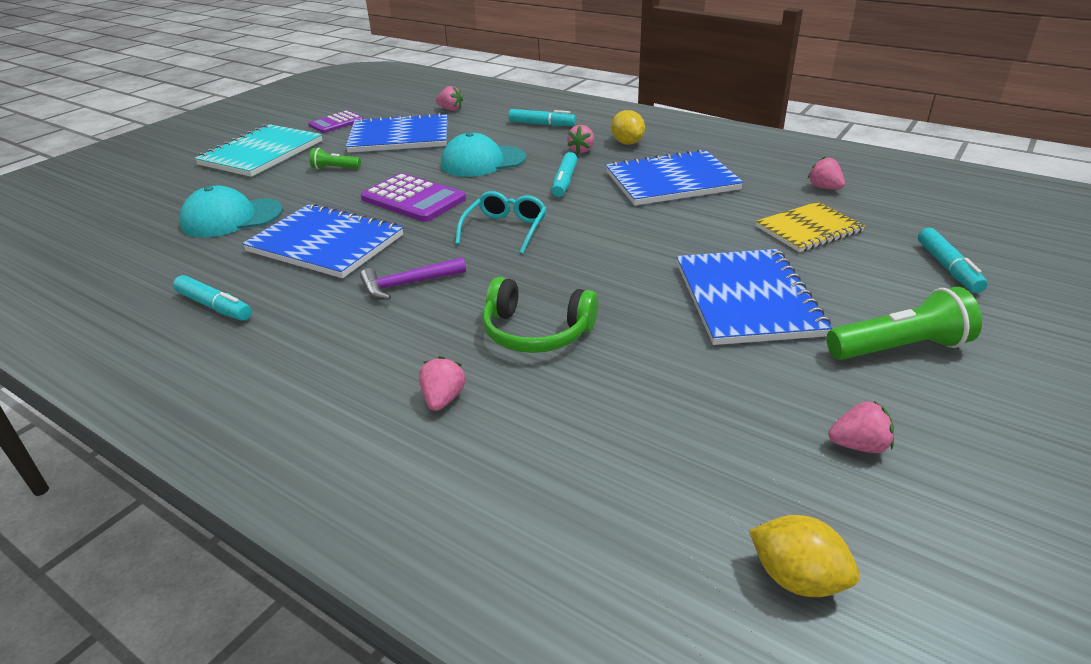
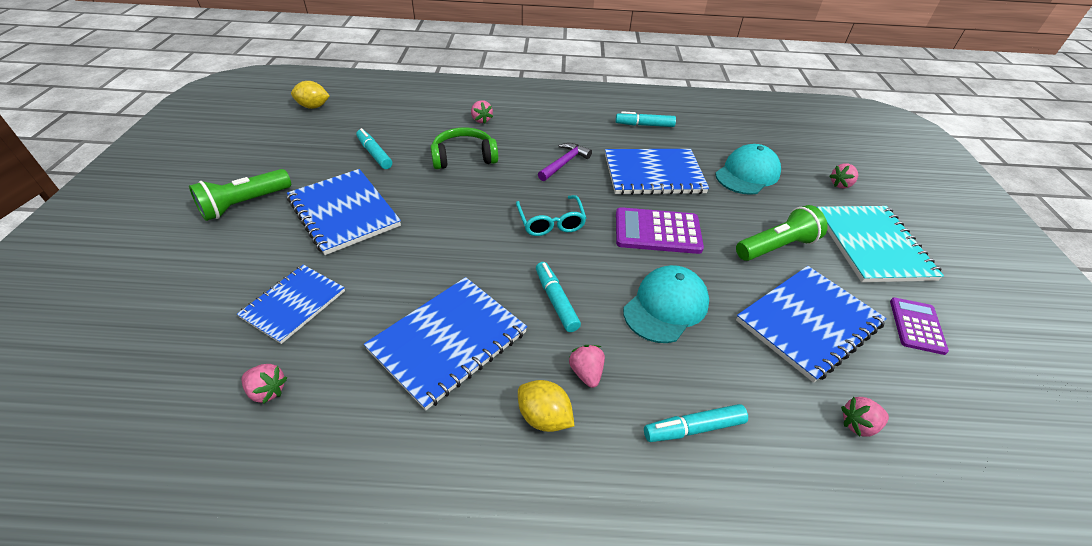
camera: 145 degrees right, 10 degrees up
green flashlight [310,148,361,169] -> green flashlight [736,205,828,261], size x1.83
yellow notebook [756,202,865,252] -> blue notebook [237,265,345,344]
pink strawberry [828,401,894,453] -> pink strawberry moved to [829,163,858,188]
turquoise marker [918,228,988,293] -> turquoise marker moved to [356,128,392,169]

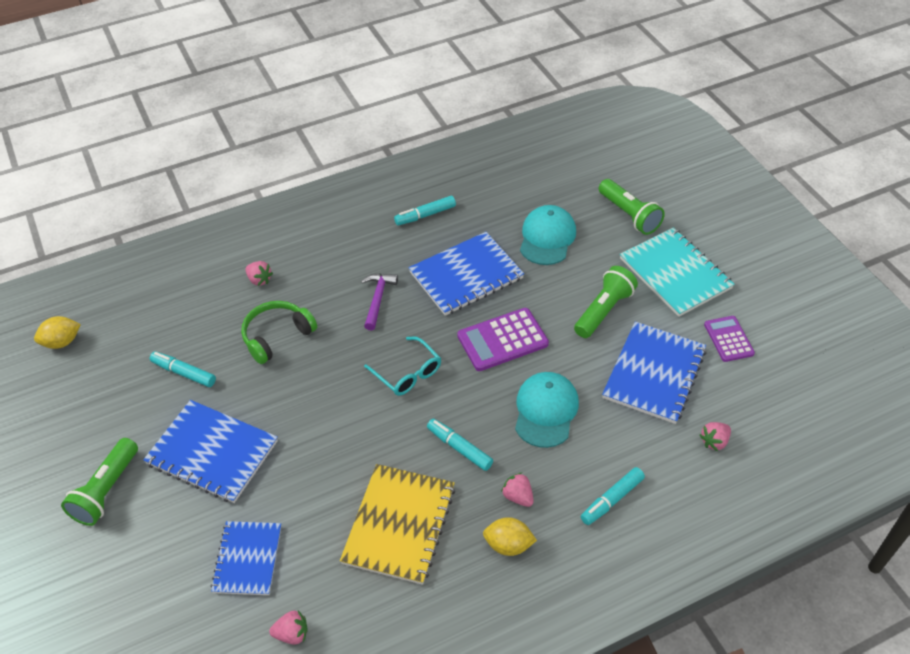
camera: 25 degrees left, 5 degrees up
blue notebook [364,277,527,410] -> yellow notebook [340,464,455,585]
pink strawberry [829,163,858,188] -> green flashlight [599,179,665,235]

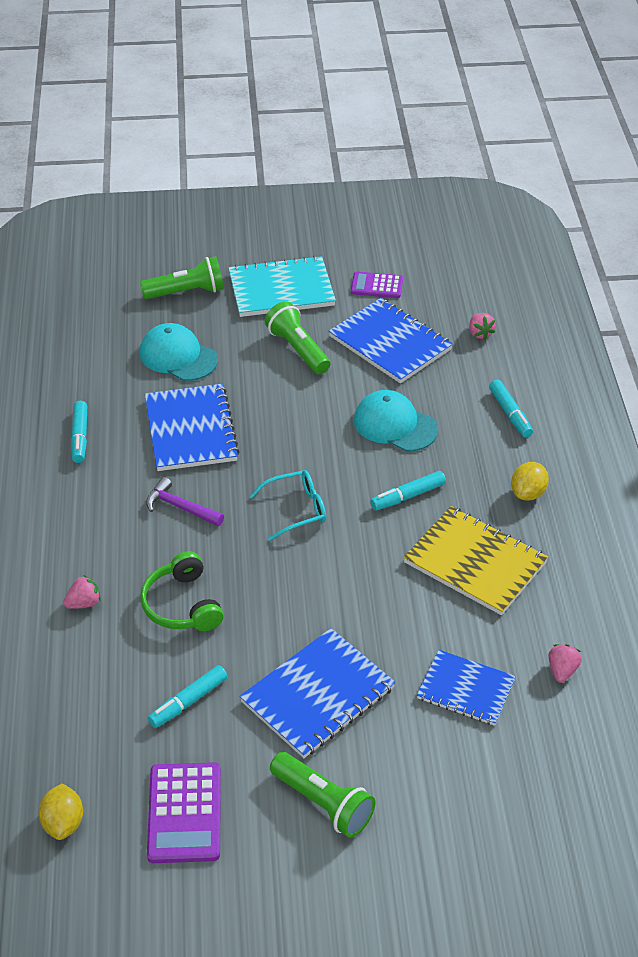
camera: 70 degrees left, 5 degrees down
purple calculator [457,308,549,371] -> purple calculator moved to [147,762,221,863]
pink strawberry [501,472,534,507] -> none

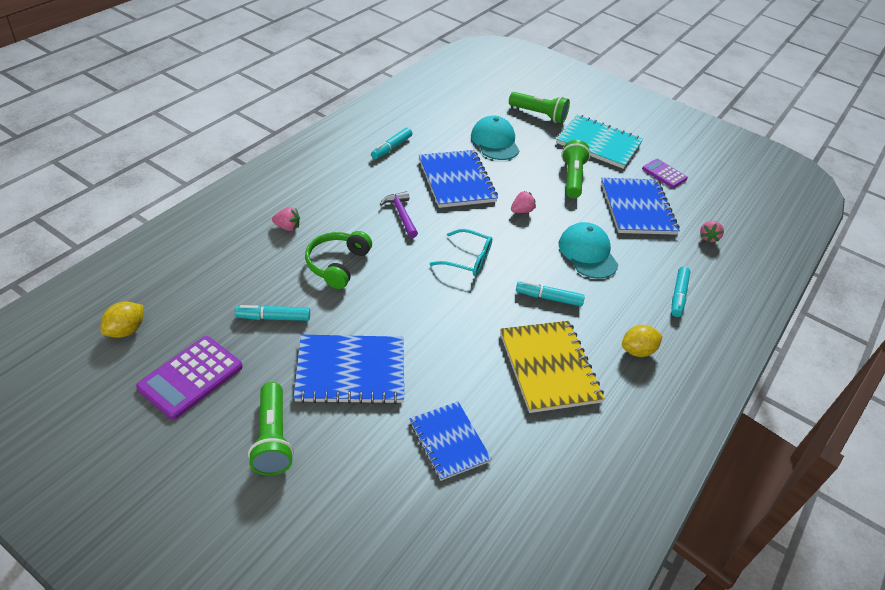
camera: 35 degrees right, 0 degrees up
blue notebook [145,384,240,471] -> blue notebook turned 45 degrees counterclockwise [419,150,498,208]
pink strawberry [548,644,582,683] -> pink strawberry moved to [511,191,536,213]

